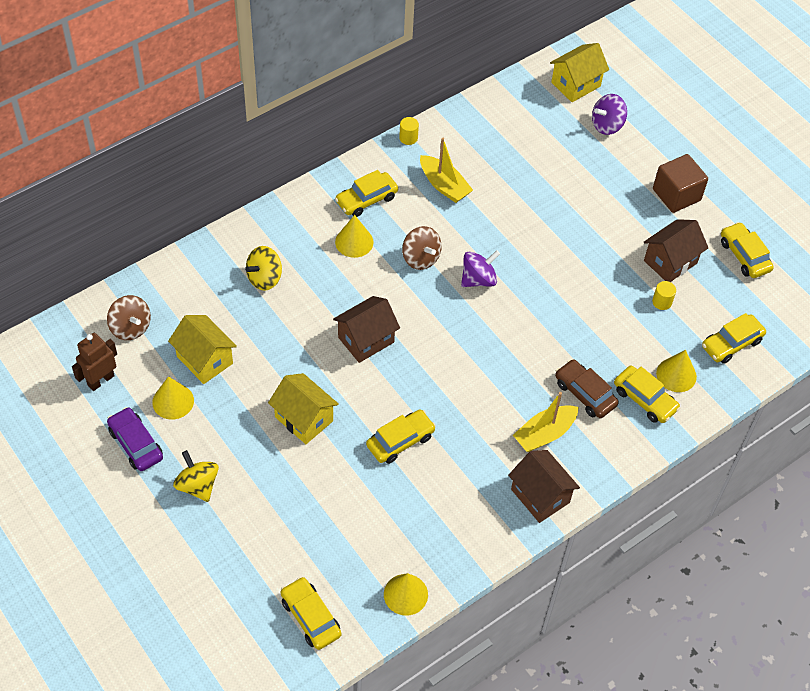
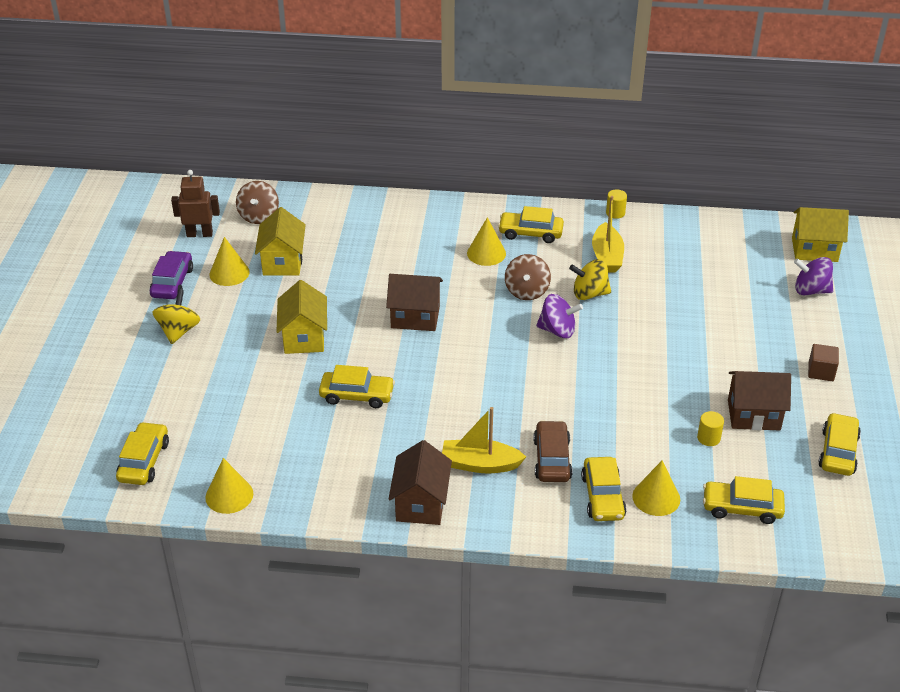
camera: 45 degrees right, 15 degrees down
yellow spinning top [245,246,282,291] -> yellow spinning top moved to [569,259,611,300]
brown cube [653,154,708,213] -> brown cube [808,344,839,381], size x0.60

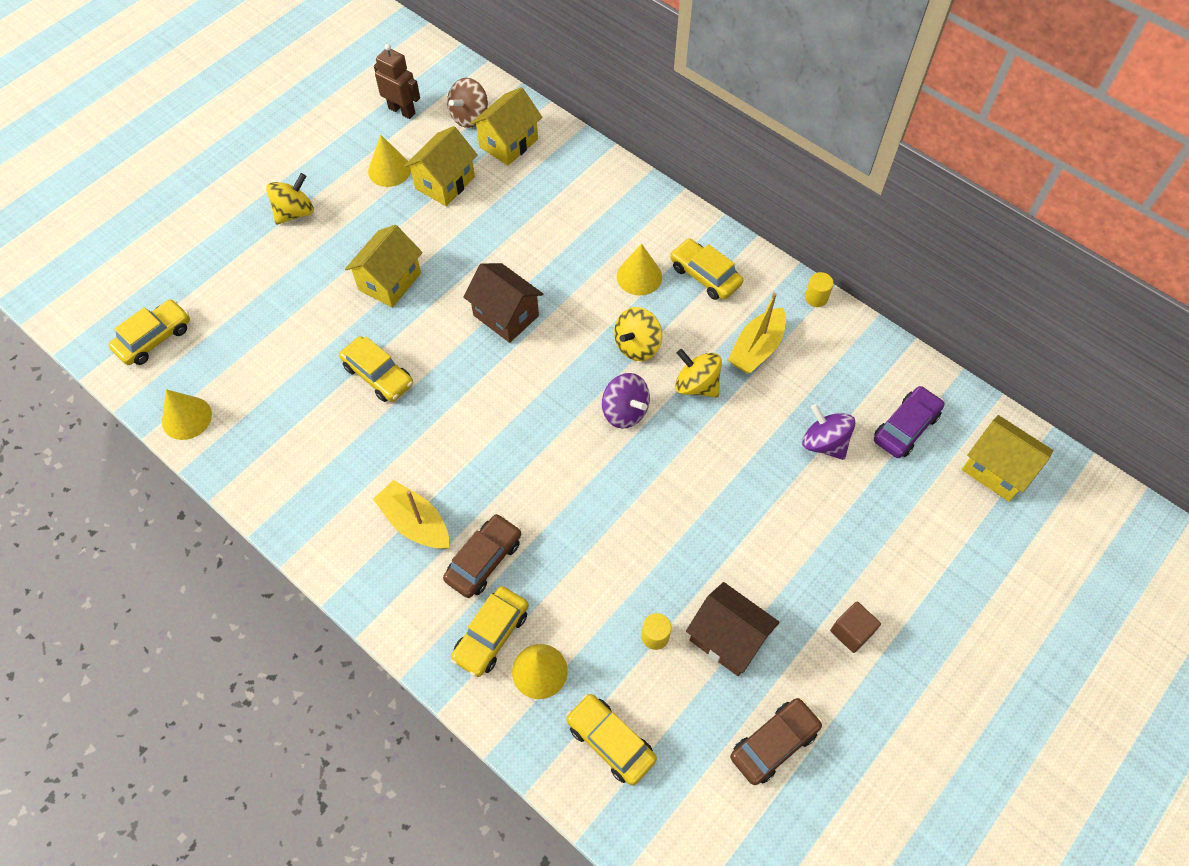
camera: 35 degrees right, 20 degrees up
purple car [149,251,193,299] -> purple car moved to [874,386,944,458]
brown house [389,440,452,525] -> none
brown spinning top [505,254,551,300] -> yellow spinning top [614,307,662,361]
purple spinning top [794,257,833,295] -> purple spinning top moved to [802,404,855,460]
yellow car [818,413,861,476] -> brown car [730,698,823,785]
none -> yellow house [470,87,542,165]

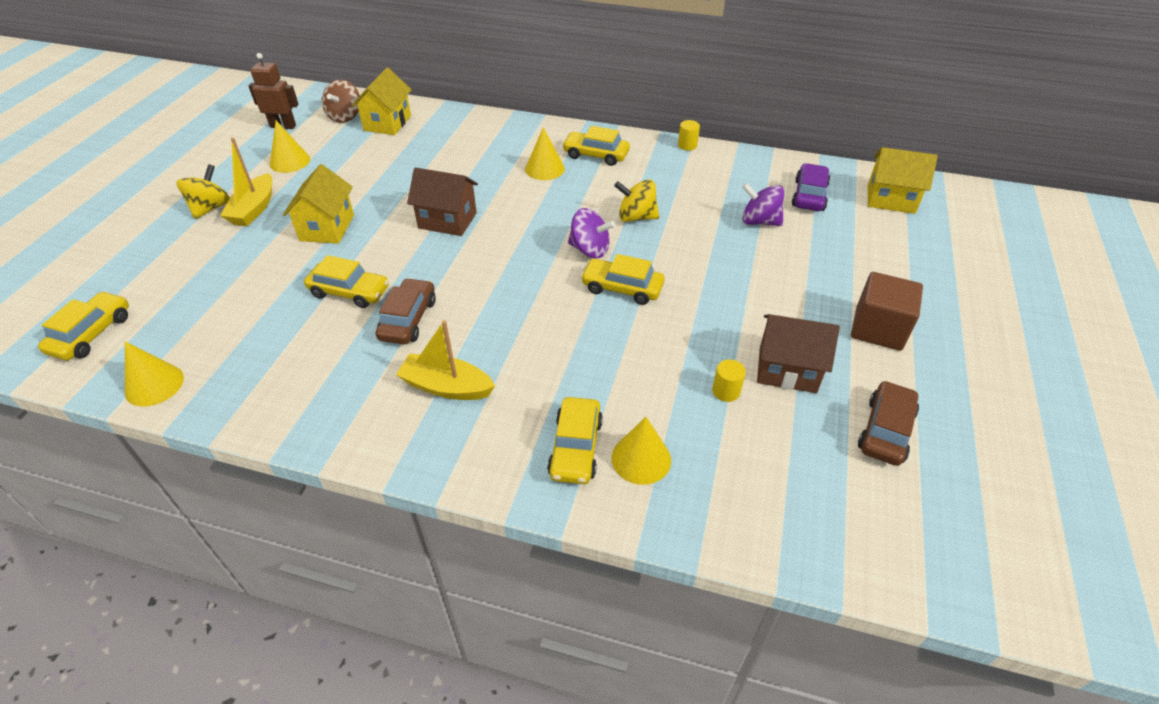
camera: 25 degrees left, 15 degrees down
yellow house [404,126,478,206] -> none
brown car [443,514,521,598] -> brown car moved to [376,278,436,344]
yellow car [566,694,657,786] -> yellow car moved to [581,254,665,305]
yellow spinning top [614,307,662,361] -> none
yellow boat [728,293,786,374] -> yellow boat moved to [220,138,272,226]
brown cube [830,601,881,653] -> brown cube [851,272,923,351], size x1.67

